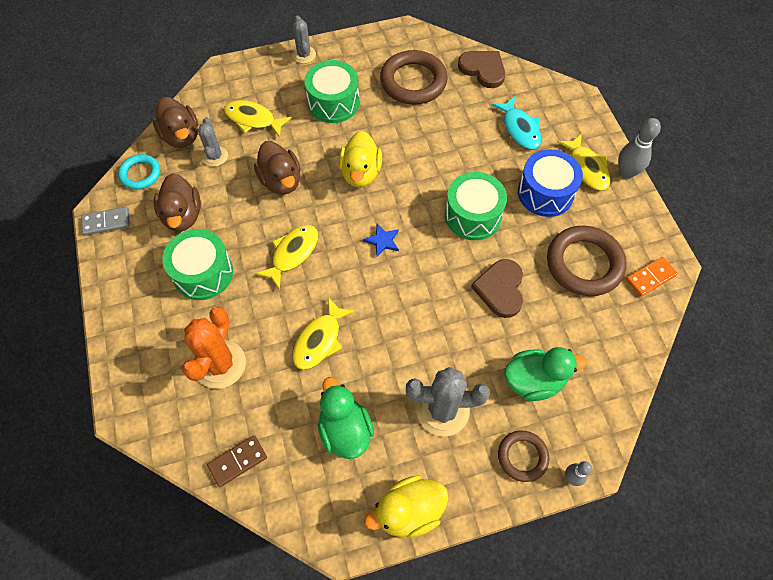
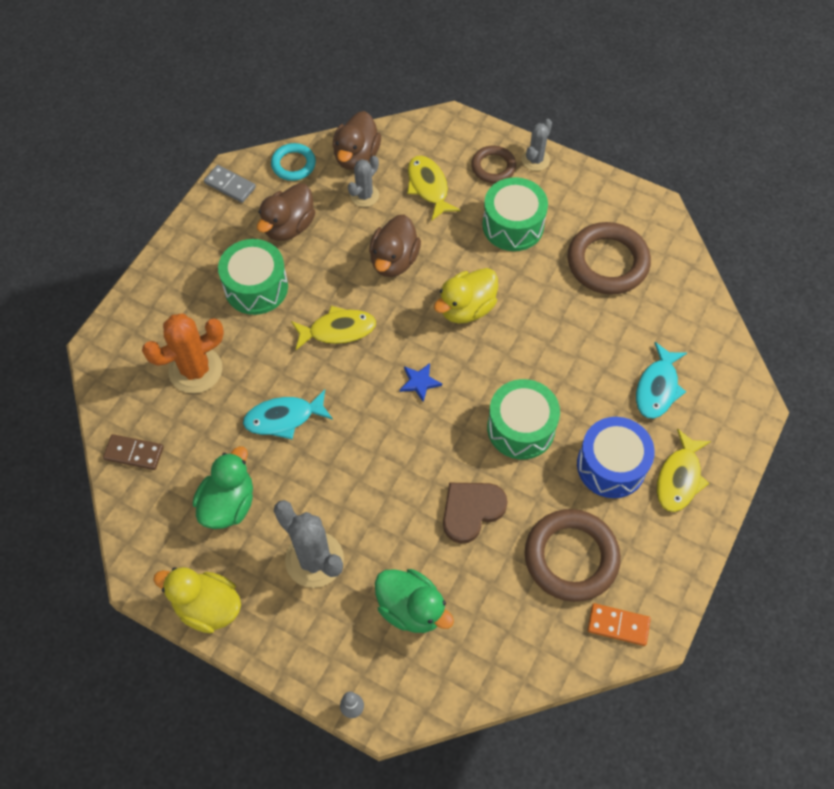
camera: 45 degrees right, 0 degrees up
yellow fish [292,297,355,370] -> turquoise fish [243,389,333,439]
brown heart [458,51,505,88] -> none
brown ring [498,431,549,482] -> brown ring moved to [471,146,516,183]
grey bowling pin [618,118,661,179] -> none

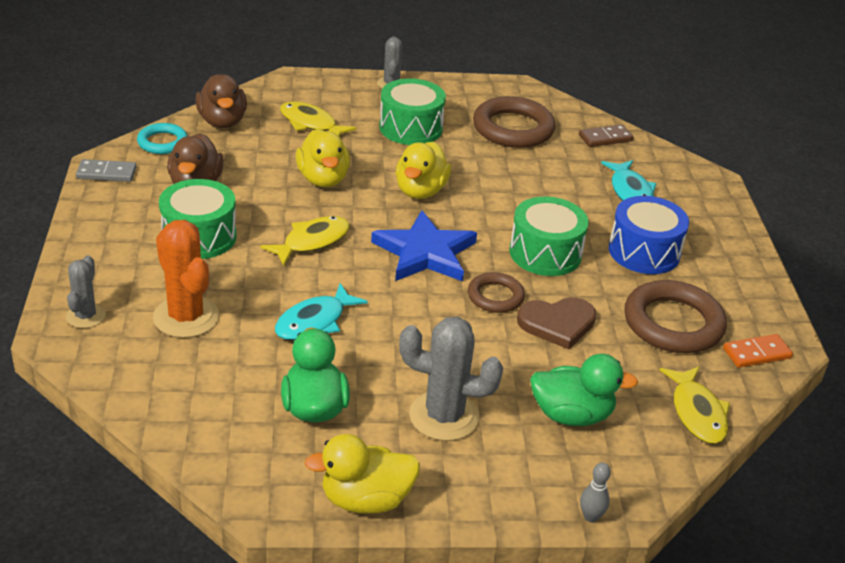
camera: 35 degrees left, 25 degrees down
brown domino [103,434,164,470] -> brown domino moved to [579,124,634,147]
orange cactus [142,313,224,394] -> orange cactus turned 60 degrees counterclockwise [153,220,219,338]
grey cactus [348,156,379,207] -> grey cactus moved to [66,255,106,328]
brown duck [369,215,421,277] -> yellow duck [295,129,350,187]
blue star [400,363,442,402] -> blue star [371,210,477,281], size x2.27
brown heart [443,483,508,544] -> brown heart turned 120 degrees counterclockwise [517,297,596,349]
brown ring [471,146,516,183] -> brown ring moved to [468,272,525,313]
yellow fish [657,429,711,512] -> yellow fish moved to [660,366,730,444]

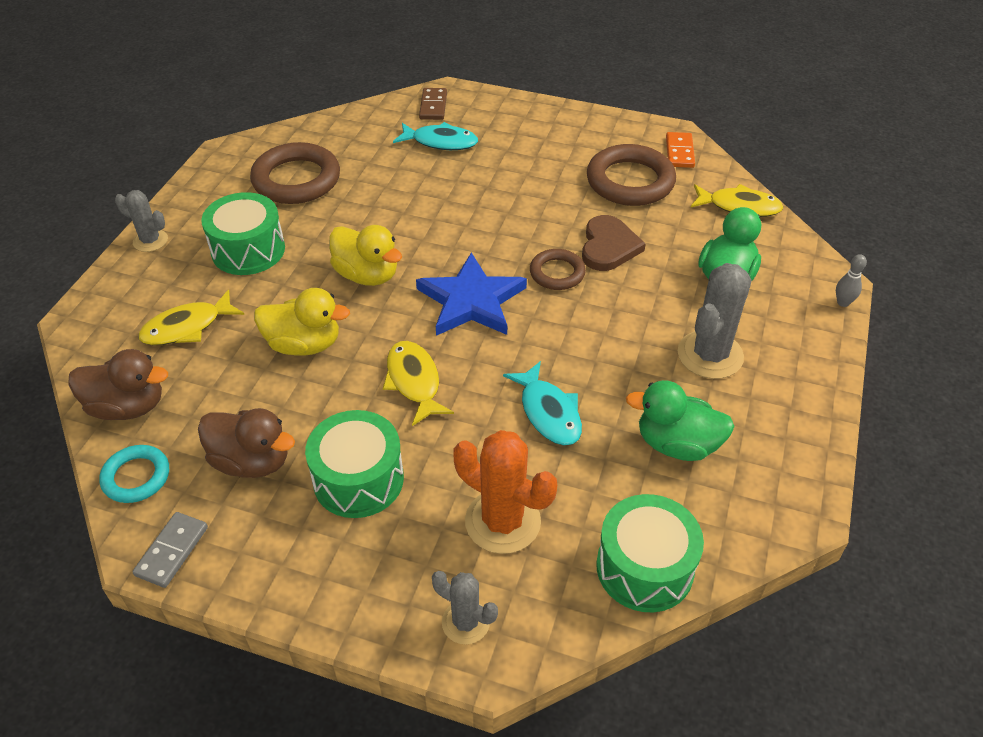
camera: 65 degrees left, 10 degrees up
orange cactus [153,220,219,338] -> orange cactus turned 45 degrees clockwise [453,430,557,554]
yellow duck [304,434,420,514] -> none
green drum [510,197,589,276] -> green drum moved to [596,494,704,612]
brown domino [579,124,634,147] -> brown domino moved to [419,88,447,120]
blue drum [609,196,689,274] -> none

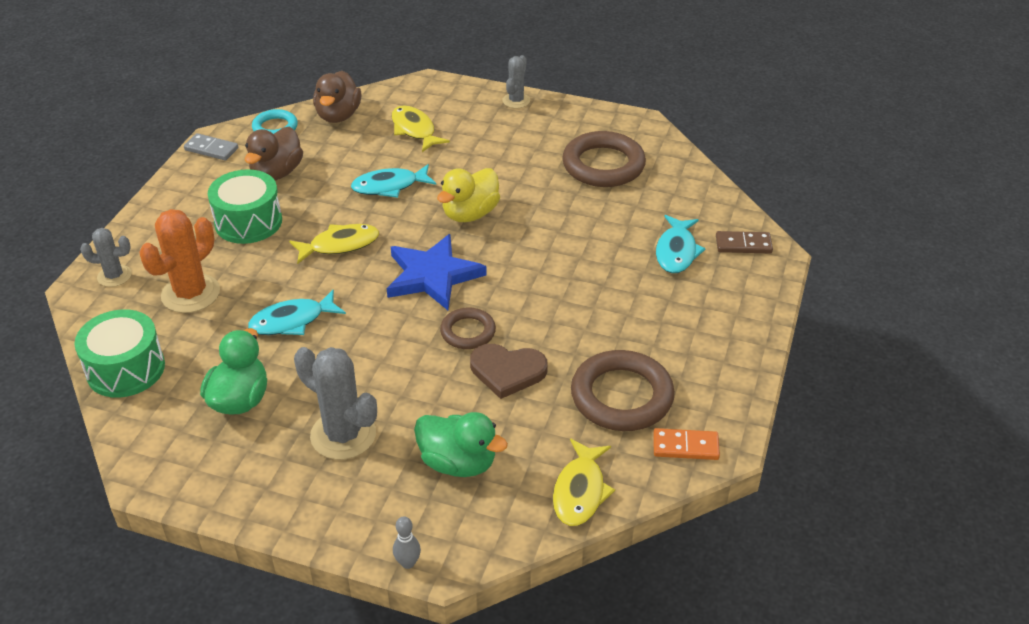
camera: 90 degrees right, 5 degrees down
green drum [201,192,285,275] -> none
yellow duck [254,288,350,356] -> turquoise fish [351,164,436,198]
grey cactus [432,571,498,644] -> grey cactus turned 60 degrees clockwise [80,228,131,287]

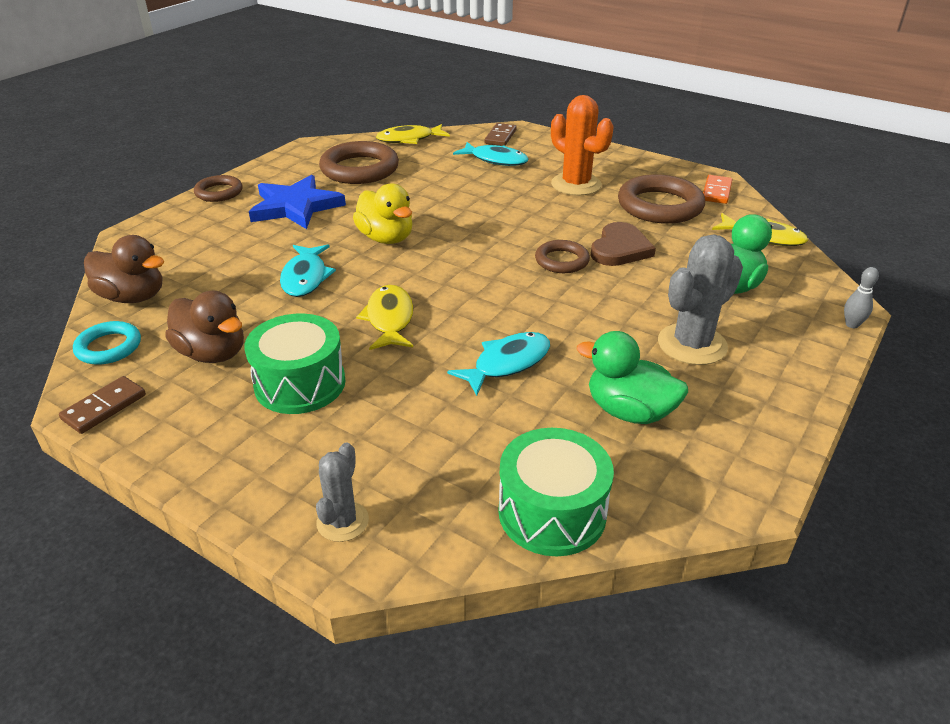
camera: 75 degrees left, 5 degrees down
orange cactus [139,209,220,313] -> orange cactus moved to [551,95,614,196]
grey domino [184,133,238,160] -> brown domino [59,376,146,434]
turquoise fish [248,290,346,335] -> turquoise fish turned 120 degrees counterclockwise [447,332,550,396]
blue star [387,234,487,310] -> blue star moved to [249,175,346,229]
yellow fish [392,105,450,152] -> yellow fish moved to [376,124,450,144]
grey cactus [502,55,530,108] -> brown ring [194,175,243,202]

